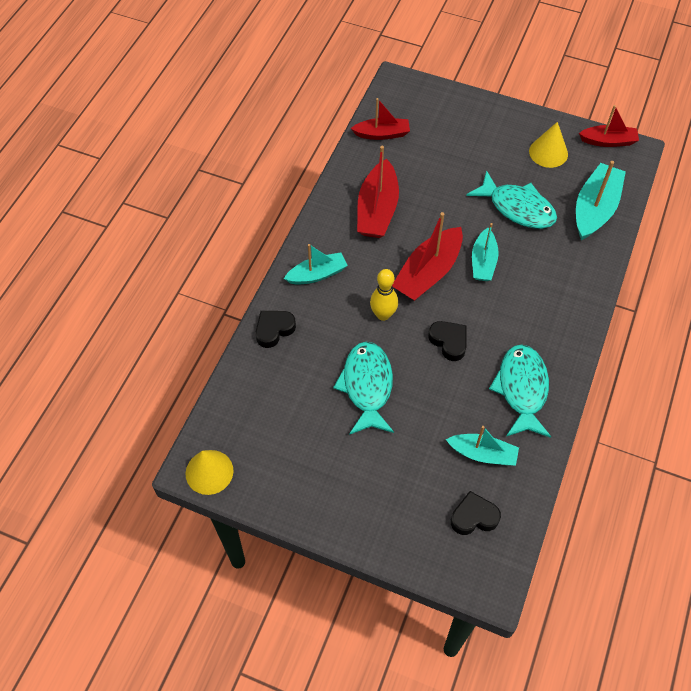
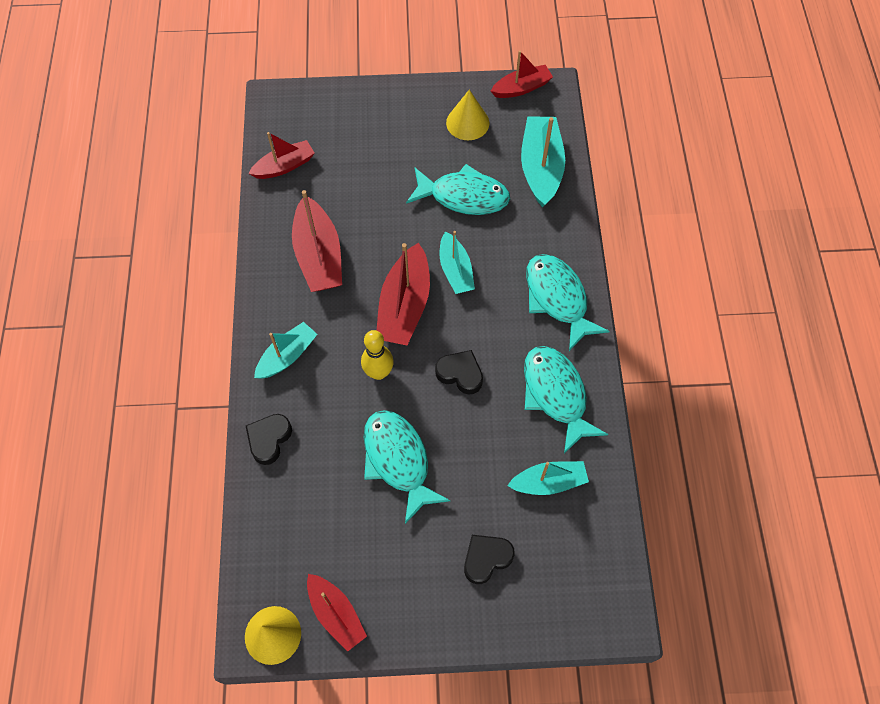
camera: 25 degrees left, 5 degrees up
black heart [451,491,501,535] -> black heart moved to [464,535,515,584]
none -> red boat [307,574,367,651]
none -> turquoise fish [526,254,610,351]

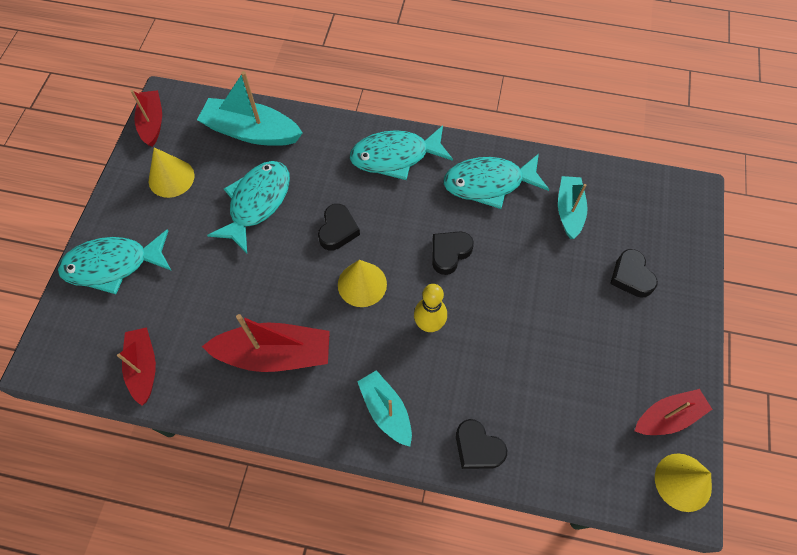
camera: 75 degrees left, 0 degrees up
turquoise fish [364,410,450,524] -> turquoise fish moved to [58,229,172,294]
red boat [377,243,430,345] -> yellow cone [338,260,387,307]
turquoise boat [440,231,475,294] -> black heart [318,204,360,251]

